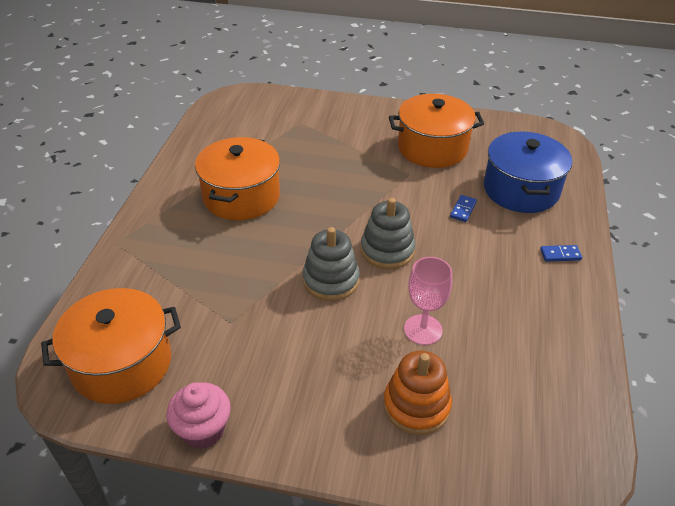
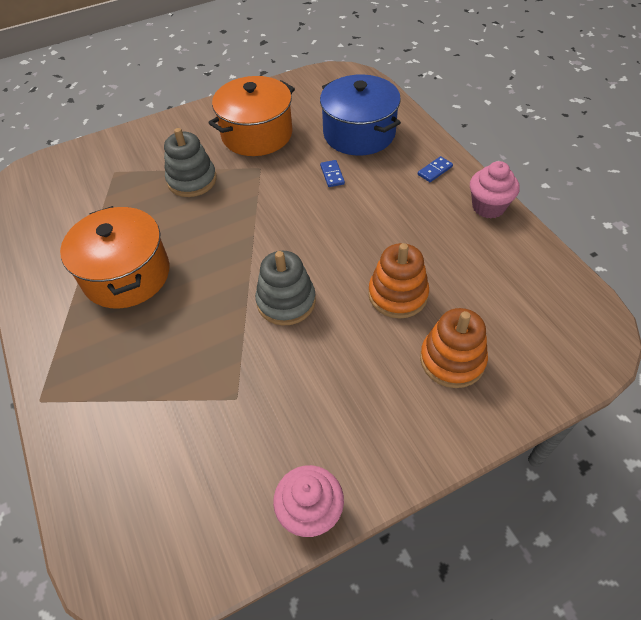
camera: 35 degrees left, 10 degrees up
orange pot [41,288,181,404] -> none
grey stacking toy [361,198,415,269] -> grey stacking toy moved to [164,128,217,197]
pink goblet [404,257,452,345] -> orange stacking toy [368,243,429,319]
none -> pink cupcake [470,161,519,219]

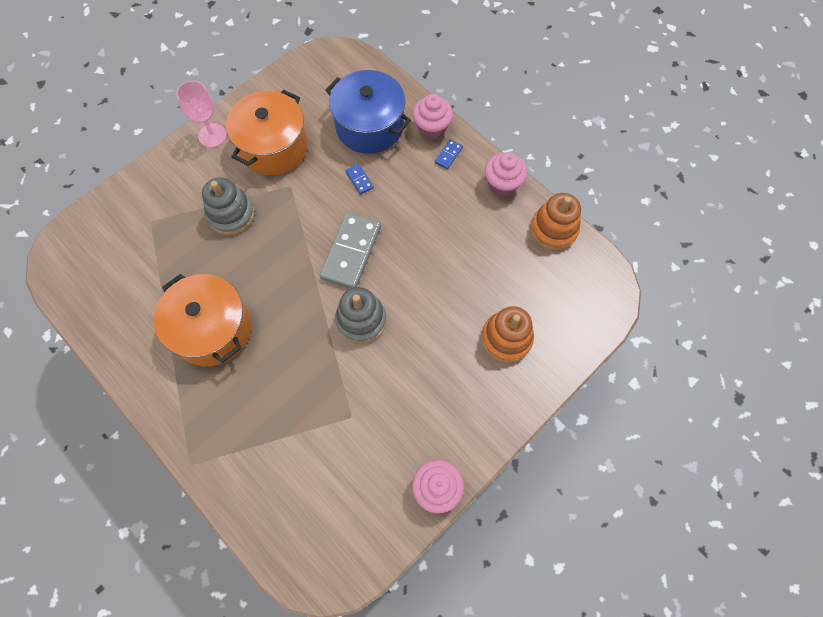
camera: 20 degrees left, 15 degrees up
orange stacking toy [368,243,429,319] -> orange stacking toy moved to [530,193,581,250]
none -> pink goblet [176,81,227,147]
none -> grey domino [320,212,381,289]
none -> pink cupcake [413,94,453,140]

